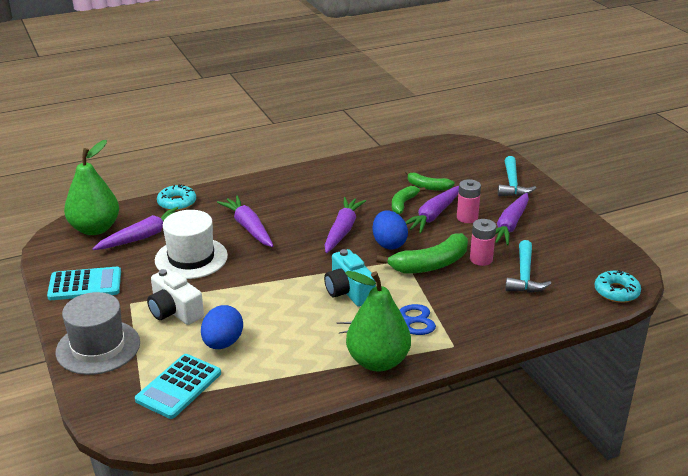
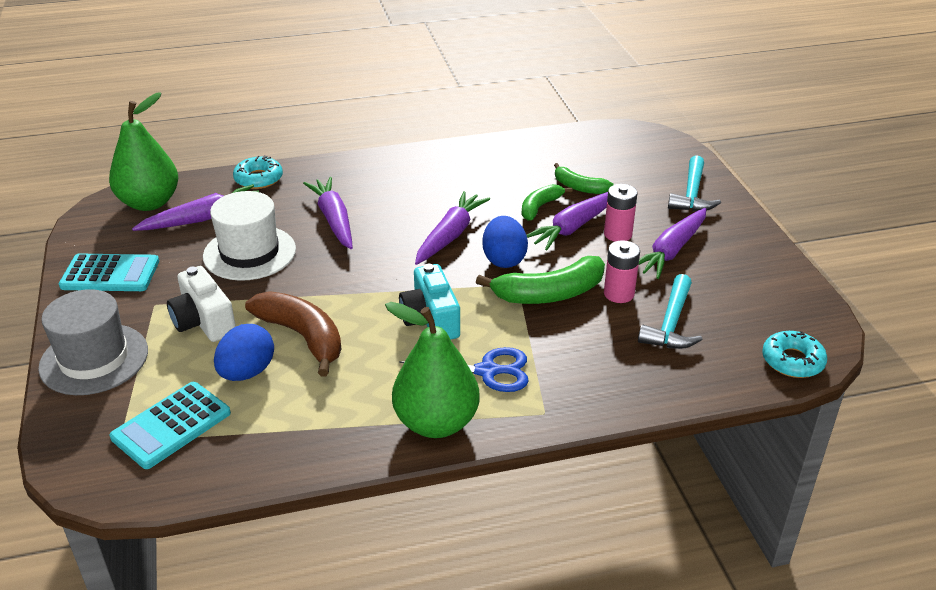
camera: 10 degrees right, 5 degrees up
none -> brown banana [245,291,341,376]

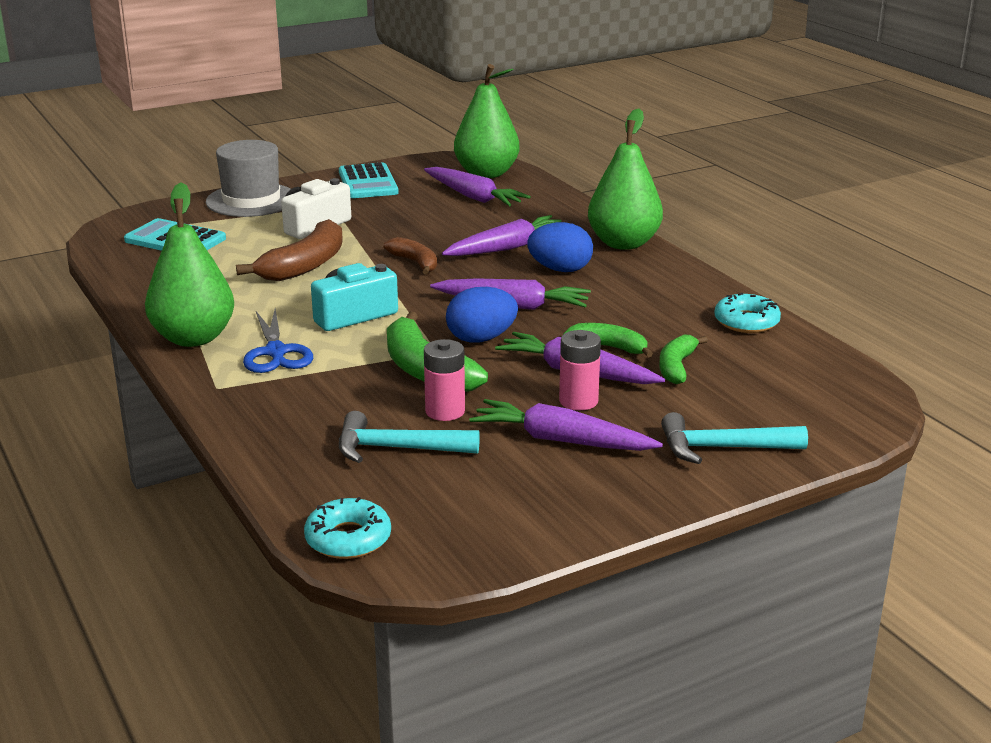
camera: 75 degrees right, 10 degrees down
white hat [203,191,296,281] -> none
blue egg [214,324,274,381] -> blue egg moved to [527,222,593,272]
turquoise donut [233,155,283,189] -> turquoise donut moved to [714,293,781,333]
none -> brown banana [383,237,437,275]
none -> green pear [588,108,663,250]

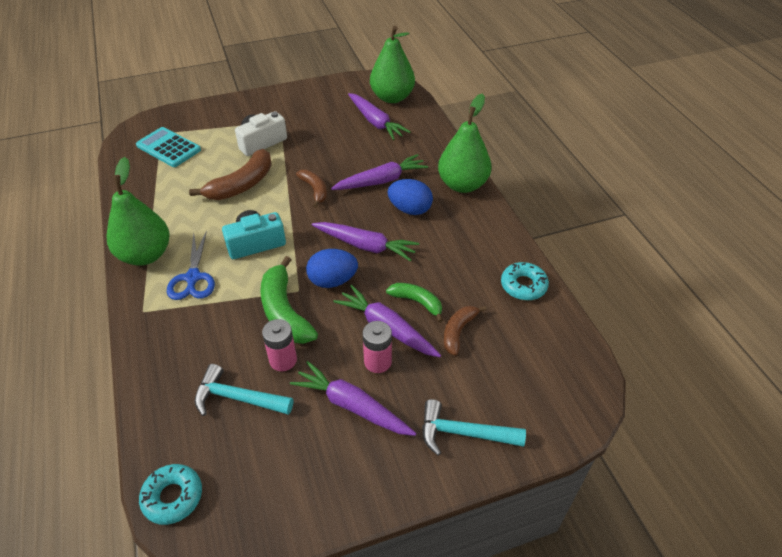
camera: 10 degrees right, 20 degrees up
grey hat [206,140,291,217] -> none
turquoise calculator [339,163,399,198] -> none
green banana [659,335,708,384] -> brown banana [444,306,487,356]

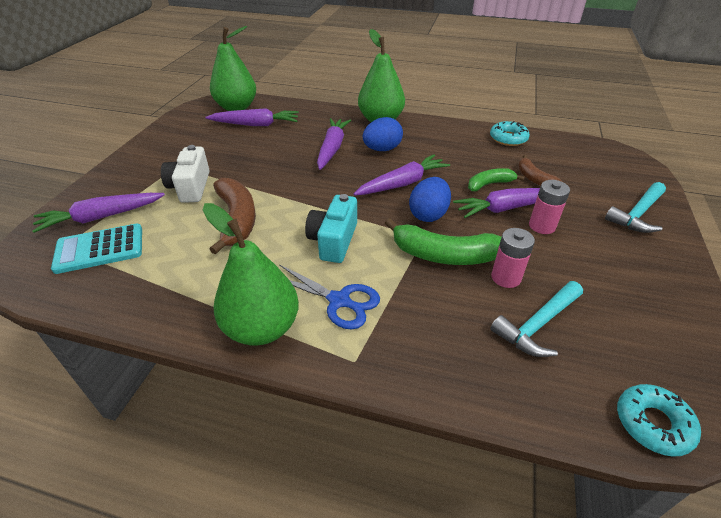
camera: 55 degrees left, 5 degrees down
purple carrot [290,361,417,436] -> purple carrot moved to [32,193,165,233]
brown banana [296,170,327,208] -> none

